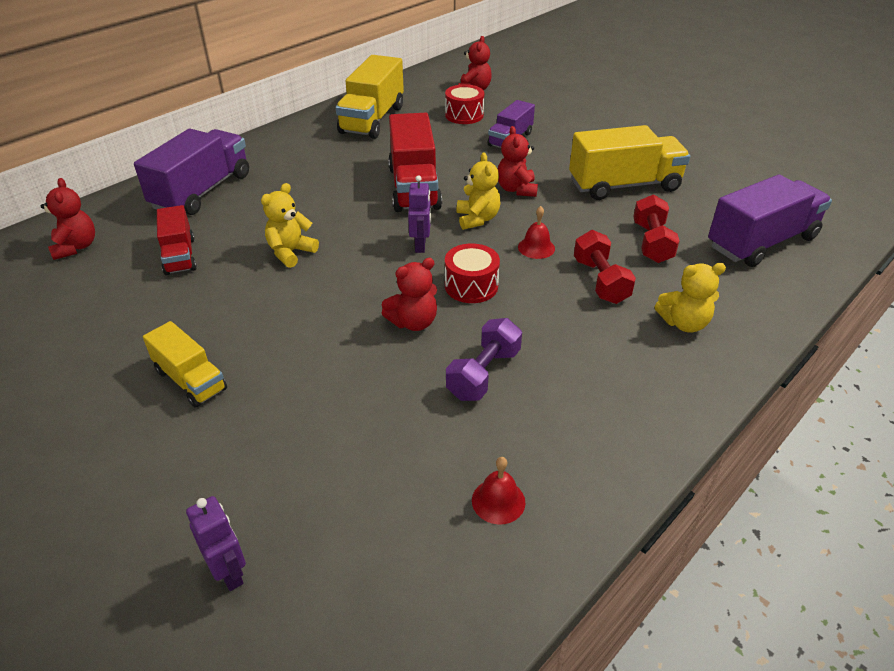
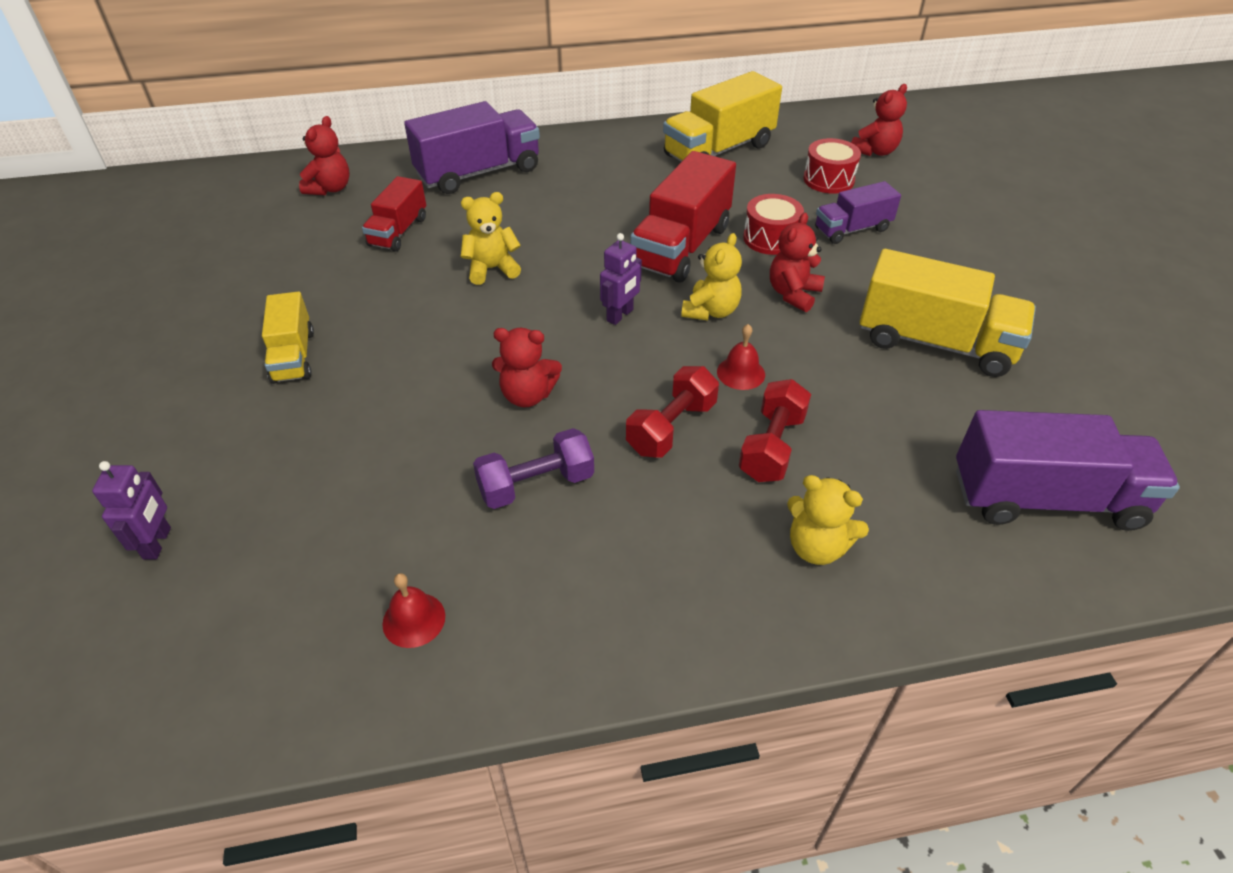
camera: 35 degrees right, 5 degrees up
red drum [445,243,500,303] -> red drum moved to [743,194,804,255]
red dumbbell [633,194,680,263] -> red dumbbell moved to [626,366,719,458]

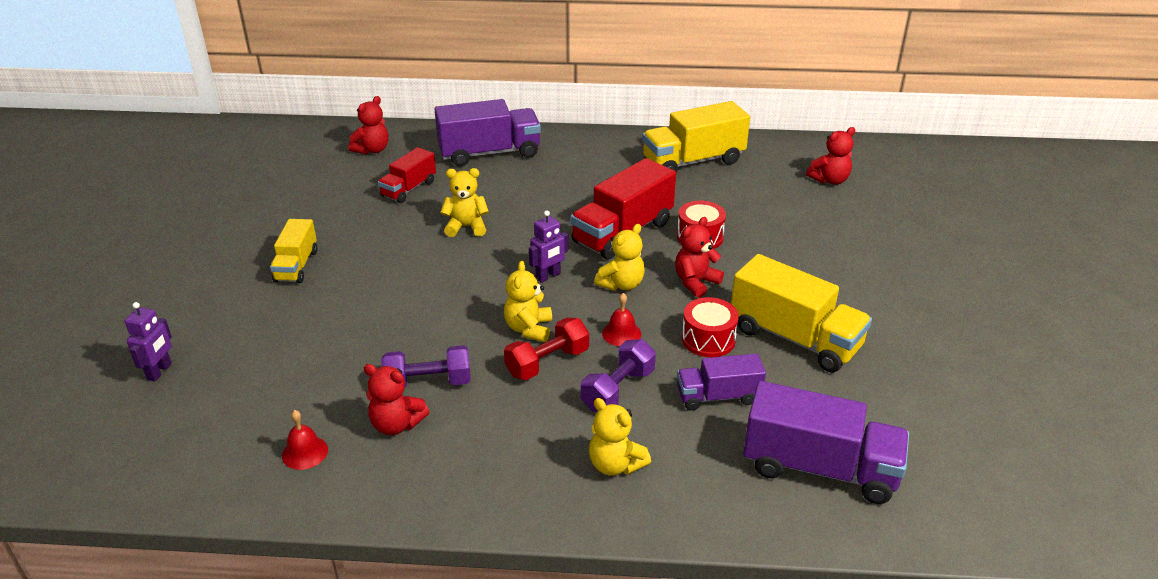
camera: 15 degrees right, 10 degrees down
red teddy bear [492,328,562,407] -> red teddy bear moved to [364,364,429,435]
red dumbbell [739,379,811,482] -> purple dumbbell [581,339,656,412]
red drum [803,138,861,194] -> red drum moved to [682,297,739,357]
purple truck [815,181,901,244] -> purple truck moved to [677,354,766,411]
none -> yellow teddy bear [504,261,552,342]

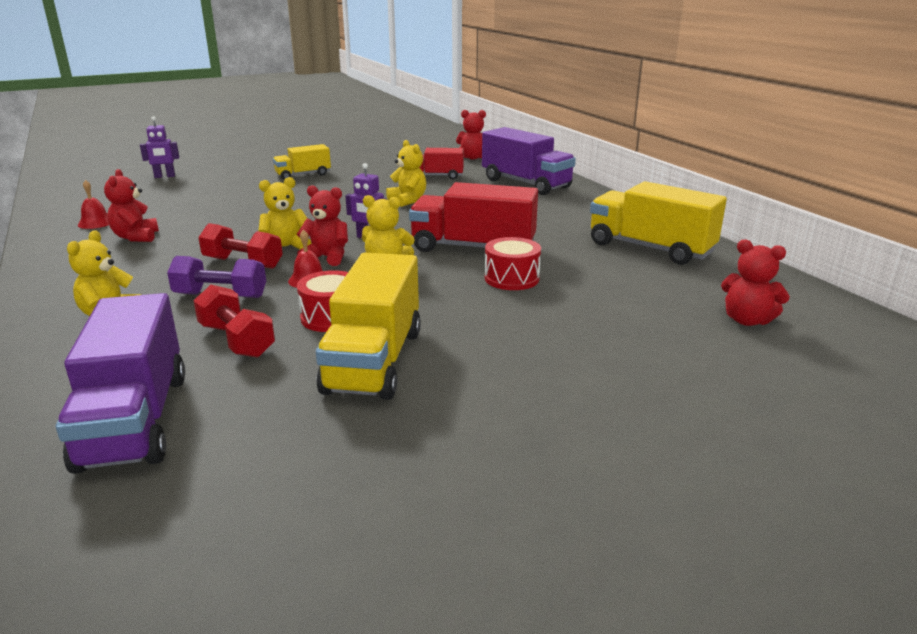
camera: 60 degrees right, 10 degrees down
purple dumbbell [381,345,471,388] -> none
red teddy bear [675,217,724,298] -> red teddy bear moved to [297,185,348,266]
purple truck [677,354,766,411] -> red dumbbell [193,284,275,358]

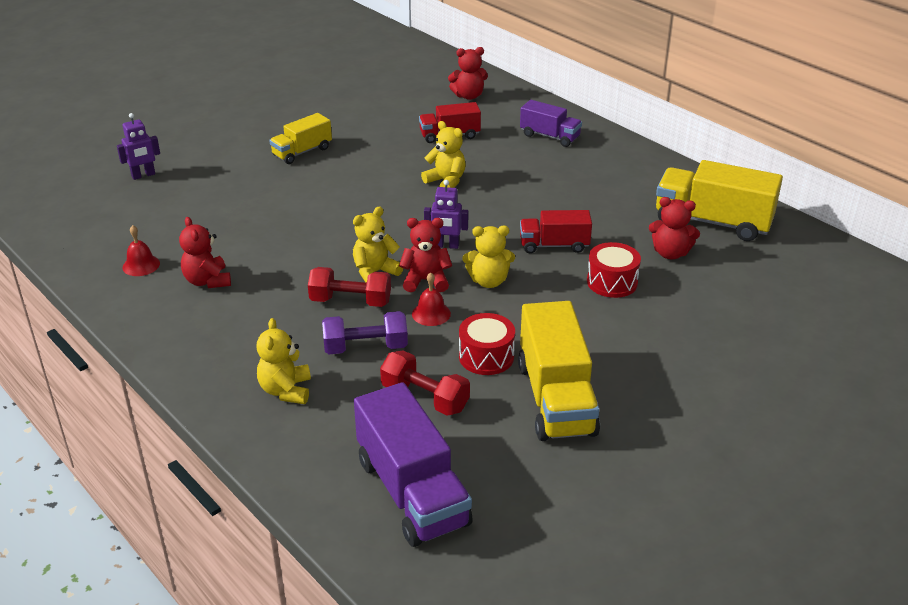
camera: 15 degrees left, 10 degrees up
red truck [409,182,538,252] -> red truck [520,210,592,253], size x0.59
purple truck [482,127,576,195] -> purple truck [520,100,582,147], size x0.59
red teddy bear [721,239,790,326] -> red teddy bear moved to [649,197,700,259]

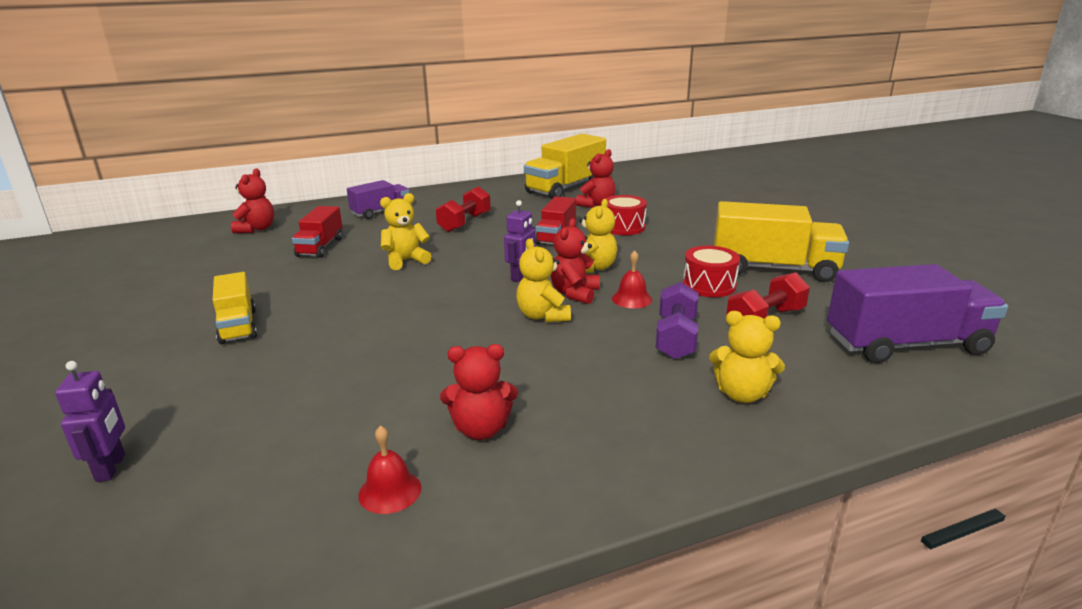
camera: 70 degrees left, 10 degrees down
red dumbbell [308,267,391,307] -> red dumbbell moved to [436,186,491,232]

